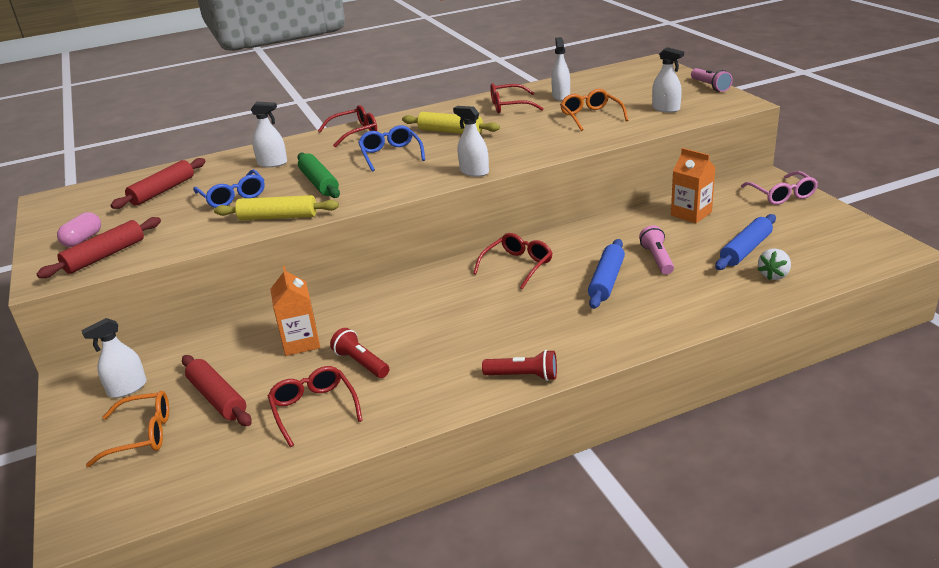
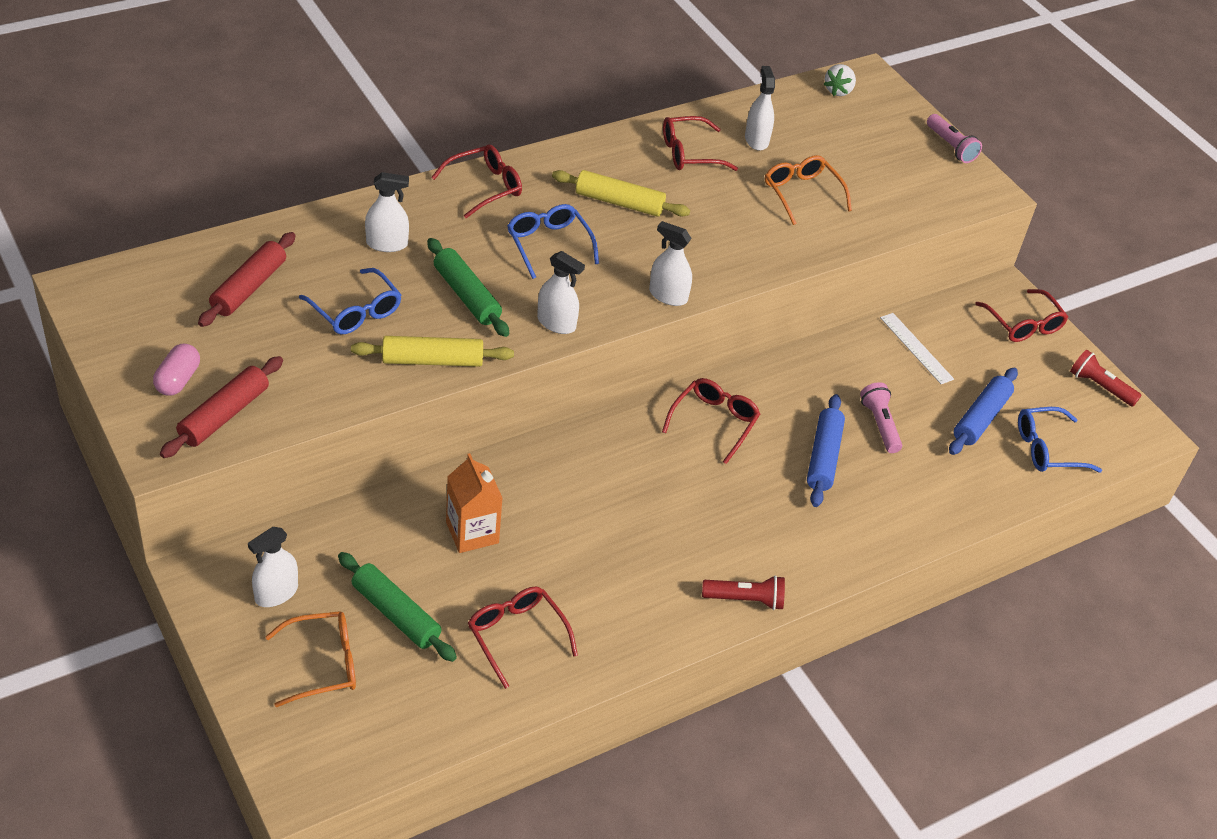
camera: 15 degrees left, 15 degrees up
red rolling pin [182,355,252,426] -> green rolling pin [338,552,457,662]
red flashlight [330,328,389,378] -> red flashlight moved to [1070,350,1142,407]
white spray bottle [652,47,684,113] -> white spray bottle moved to [537,251,585,334]
orange carton [671,148,716,223] -> white ruler [880,313,954,384]
pink glasses [741,171,818,205] -> red glasses [975,289,1068,342]
white strawberry [758,248,791,280] -> white strawberry moved to [824,64,856,96]
none -> blue glasses [1018,407,1102,473]

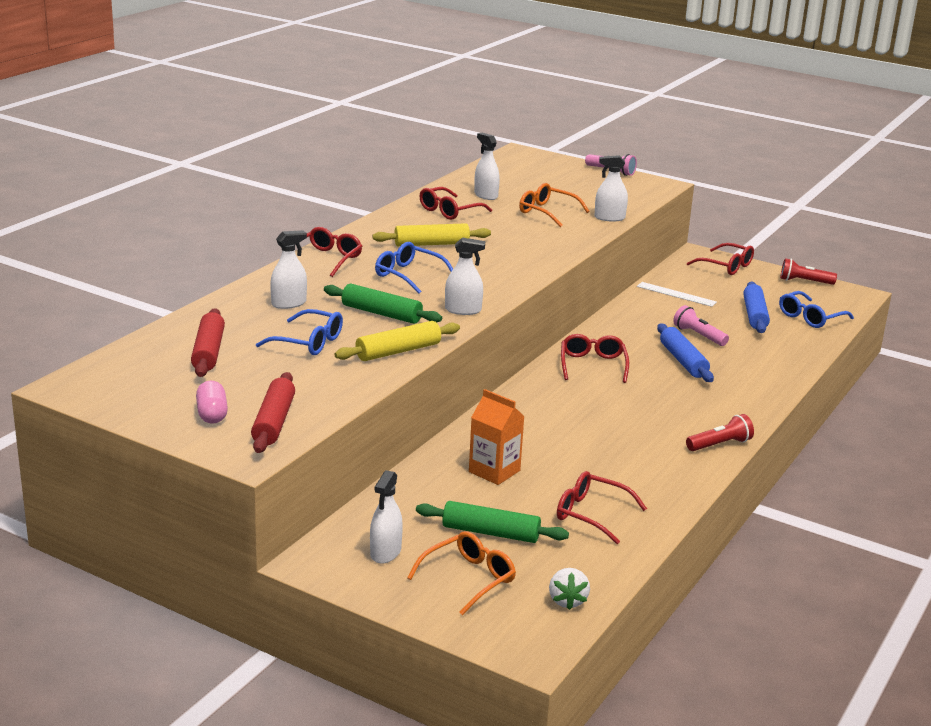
camera: 25 degrees left, 20 degrees down
white spray bottle [649,221,692,306] -> white spray bottle moved to [594,155,628,221]
white strawberry [824,64,856,96] -> white strawberry moved to [549,568,590,610]

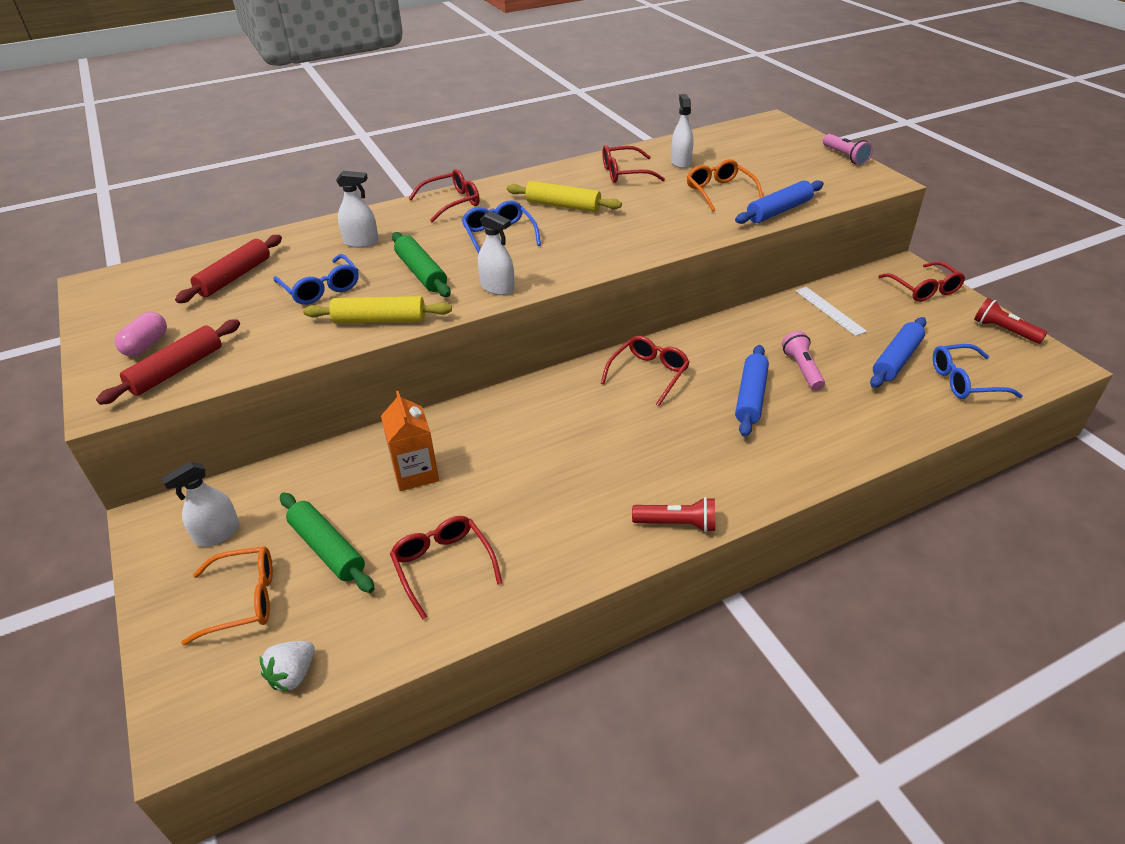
camera: 35 degrees right, 15 degrees up
white spray bottle [594,155,628,221] -> blue rolling pin [735,180,824,224]

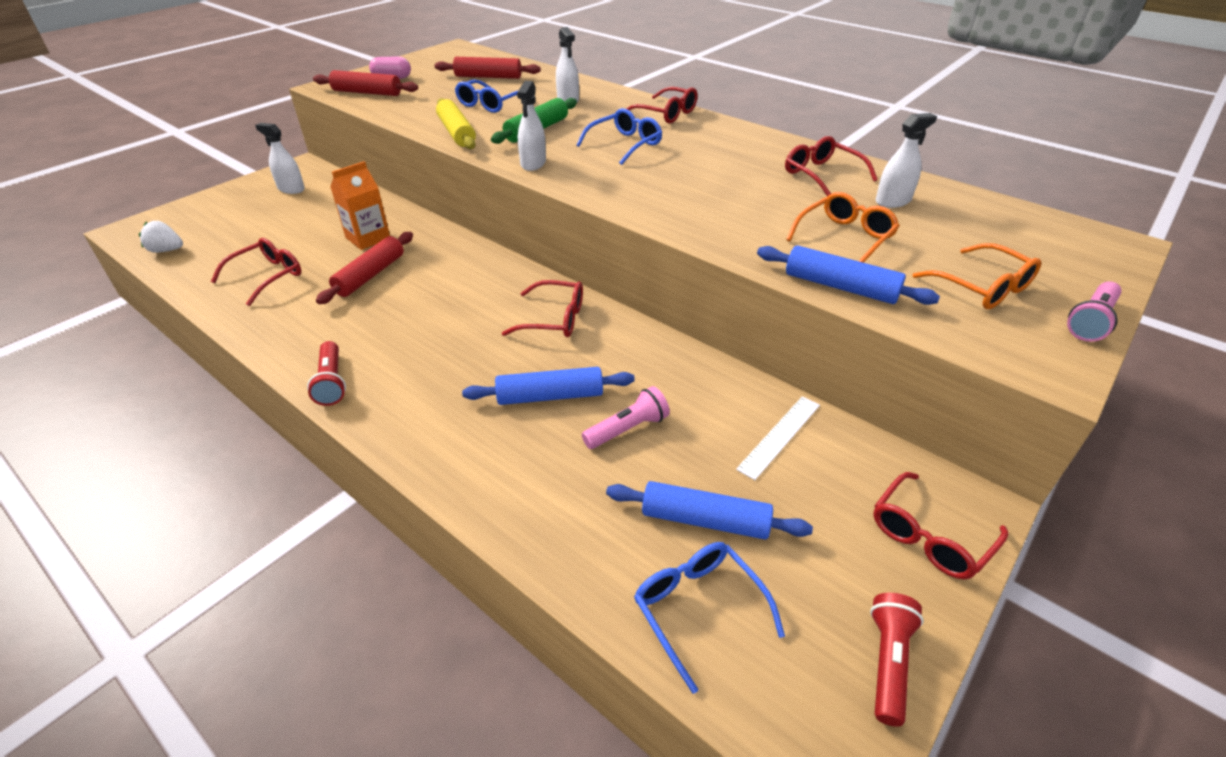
camera: 65 degrees right, 0 degrees up
orange glasses [181,546,273,645] -> orange glasses moved to [913,243,1041,309]
green rolling pin [280,493,375,593] -> none
yellow rolling pin [507,181,622,212] -> none
none -> red rolling pin [316,232,413,304]

